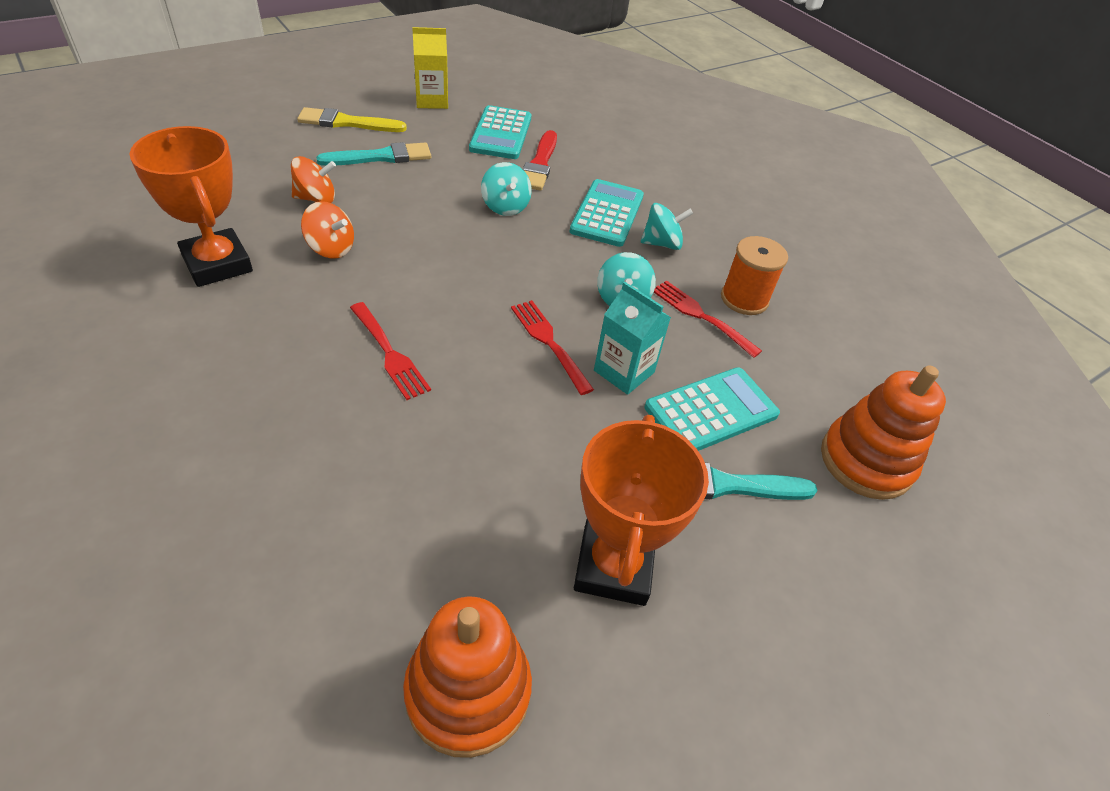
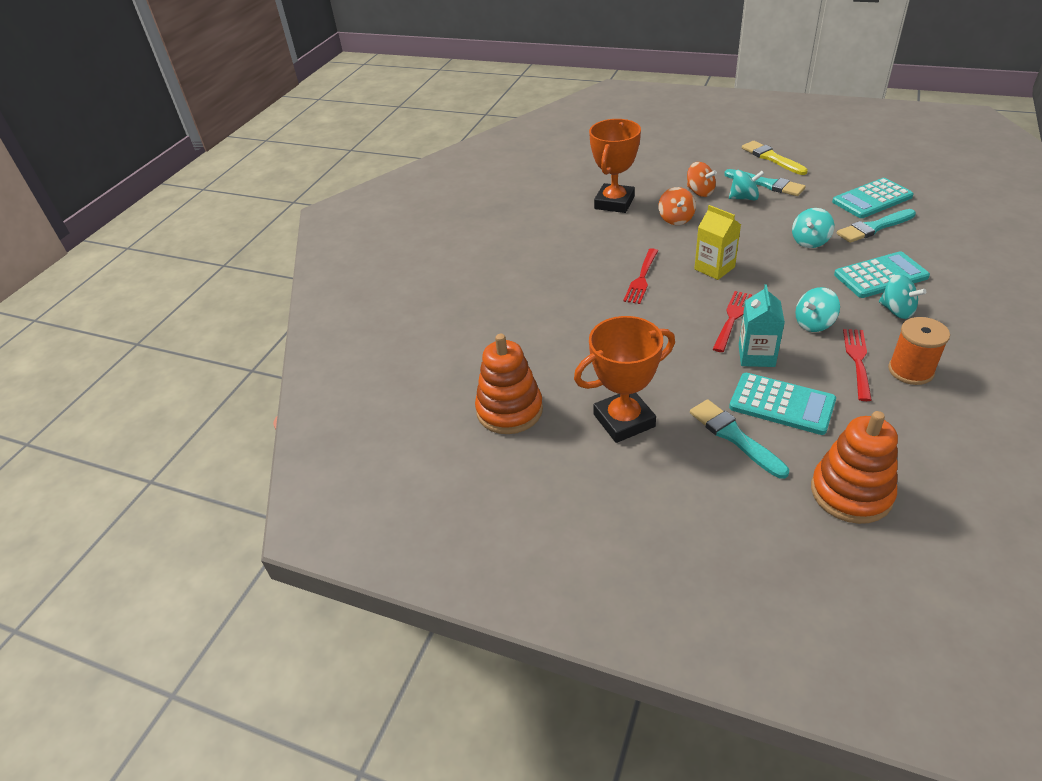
camera: 65 degrees right, 5 degrees down
yellow carton [412,27,448,109] -> yellow carton moved to [694,205,741,280]
red brush [523,130,557,191] -> turquoise brush [837,209,916,243]
none -> turquoise spinning top [729,170,764,200]

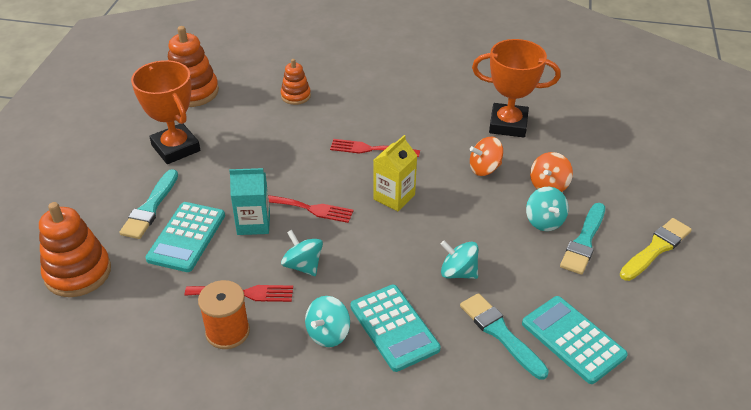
camera: 75 degrees right, 0 degrees up
turquoise brush [690,399,789,479] -> turquoise brush turned 150 degrees clockwise [119,169,178,239]
none -> orange stacking toy [281,59,311,105]

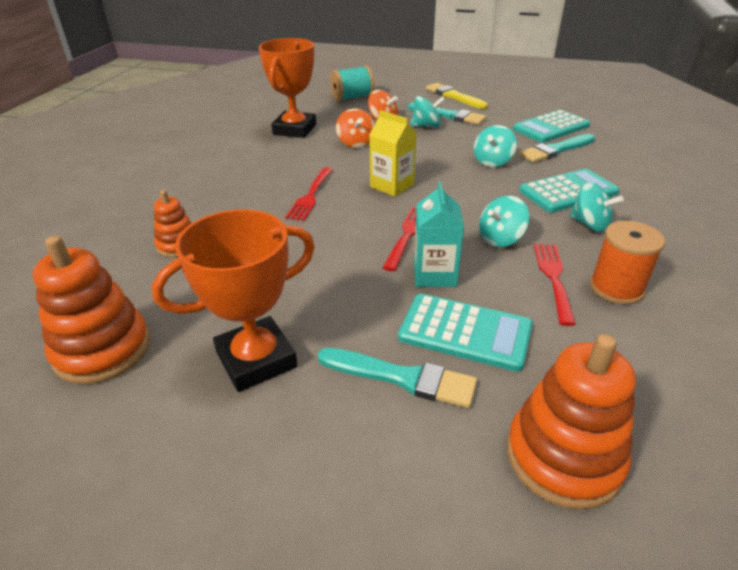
camera: 85 degrees left, 5 degrees down
none -> turquoise spool [330,66,374,101]

